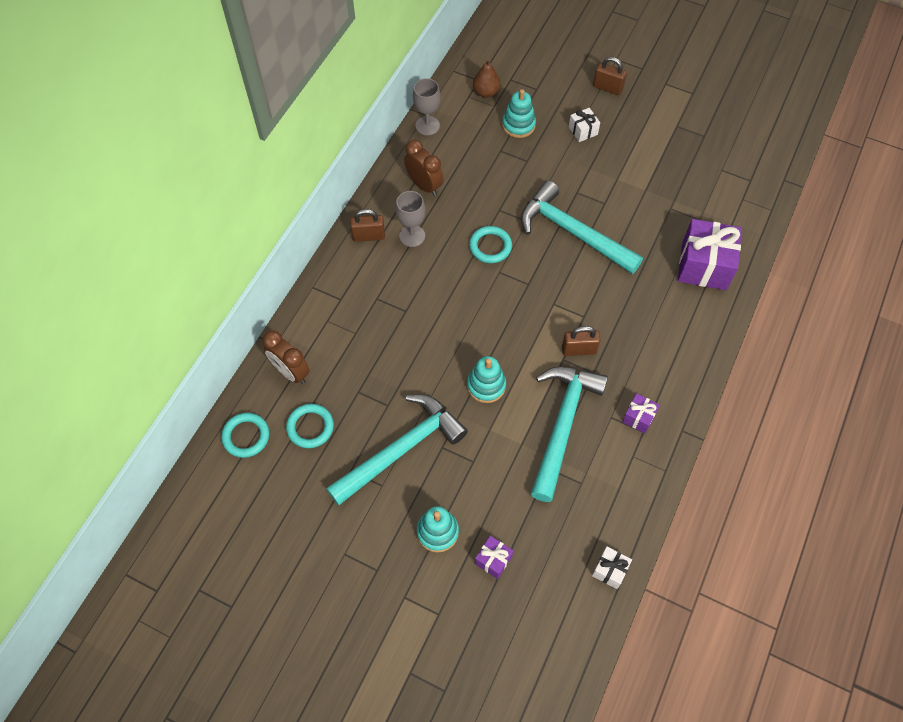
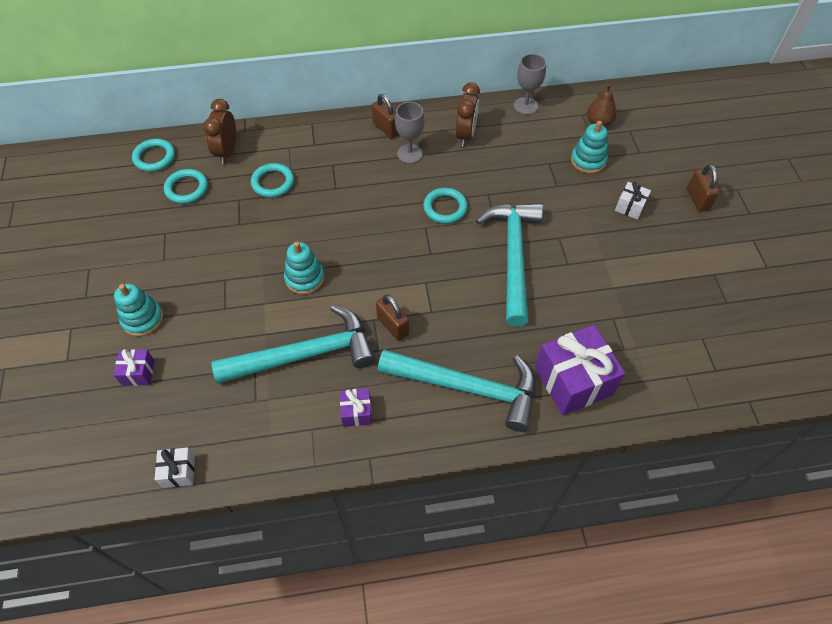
camera: 55 degrees right, 5 degrees down
turquoise hammer [326,395,468,506] -> turquoise hammer moved to [378,350,535,432]
none -> turquoise ring [251,163,294,198]

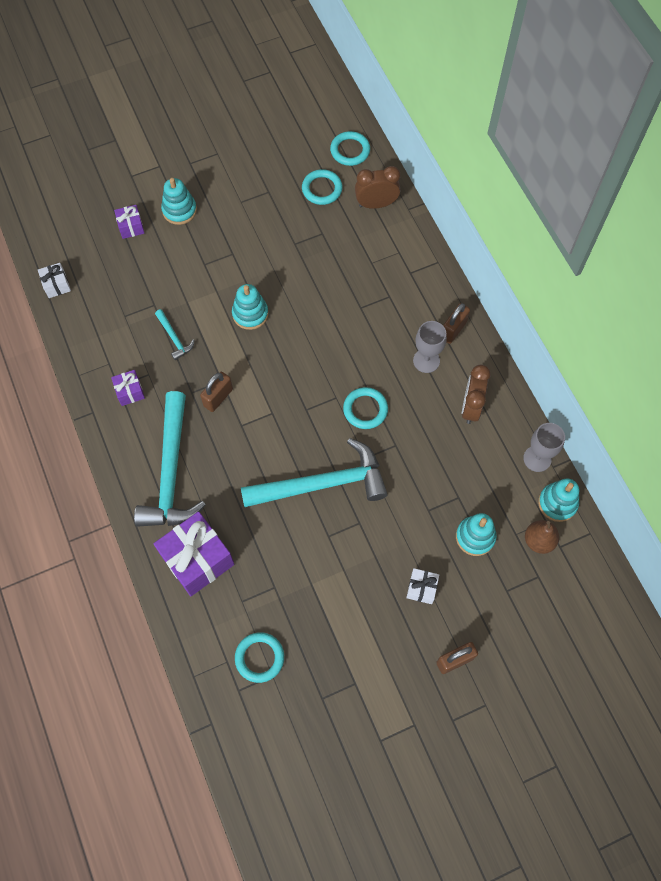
camera: 75 degrees right, 10 degrees up
turquoise hammer [212,305,375,384] -> turquoise hammer [155,309,195,360], size x0.43
turquoise ring [251,163,294,198] -> turquoise ring moved to [235,632,284,683]
brown clock [455,82,480,147] -> brown clock turned 105 degrees clockwise [462,365,491,424]
none -> turquoise stacking toy [538,479,579,522]

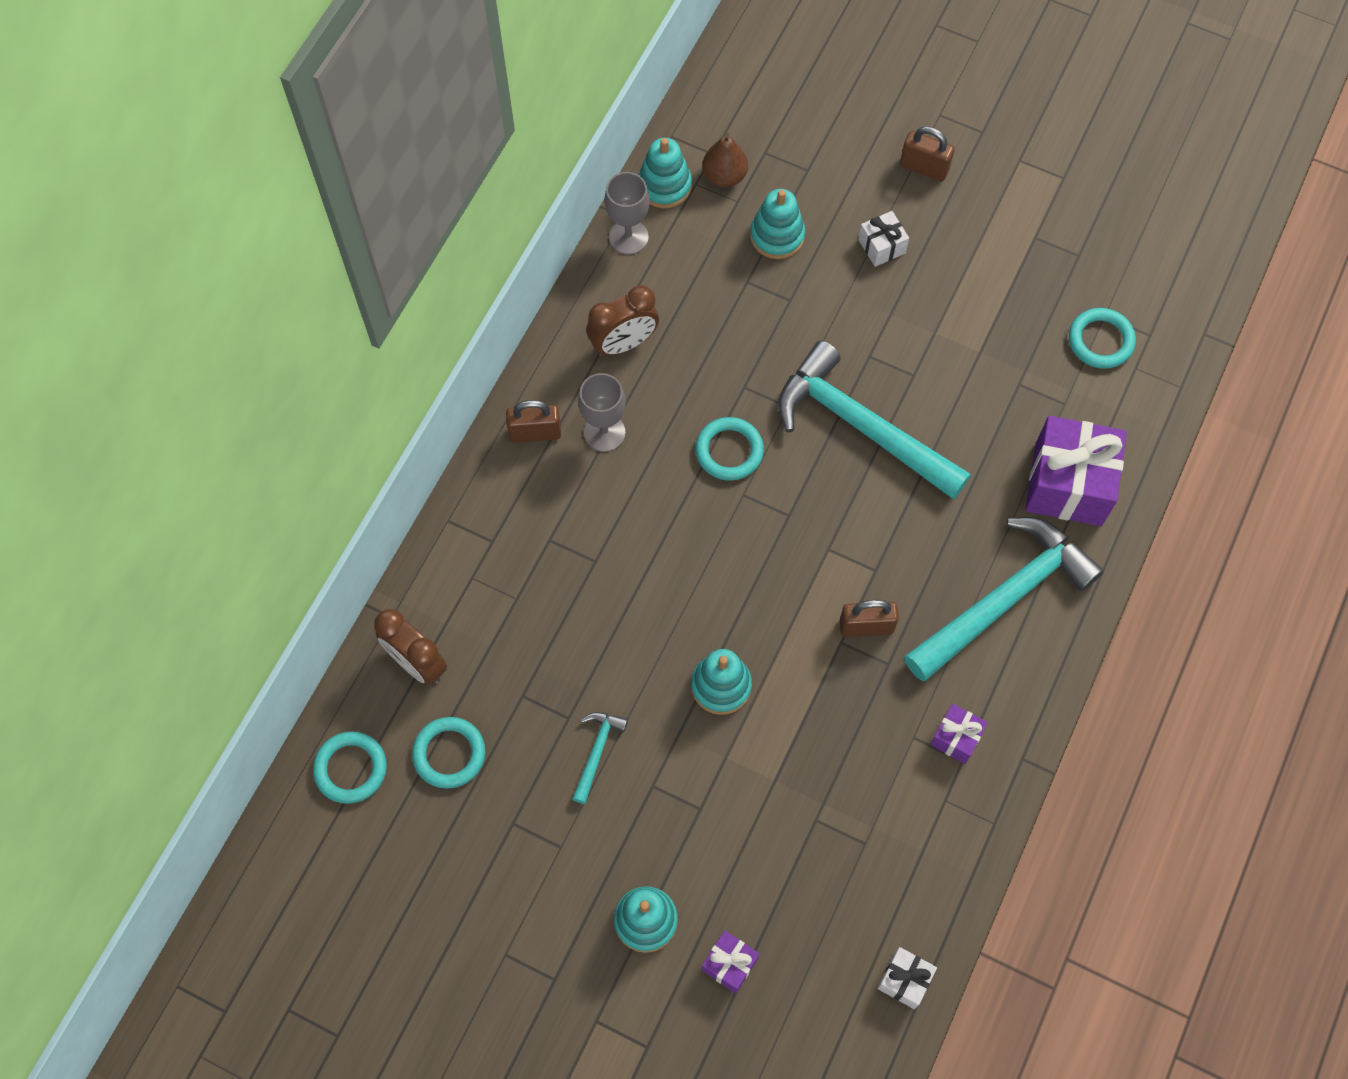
camera: 130 degrees left, 0 degrees up
turquoise hammer [155,309,195,360] -> turquoise hammer moved to [572,712,628,804]

